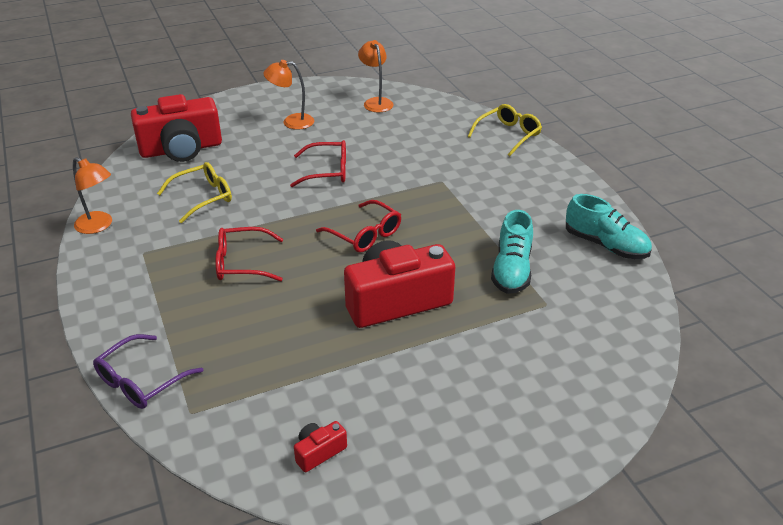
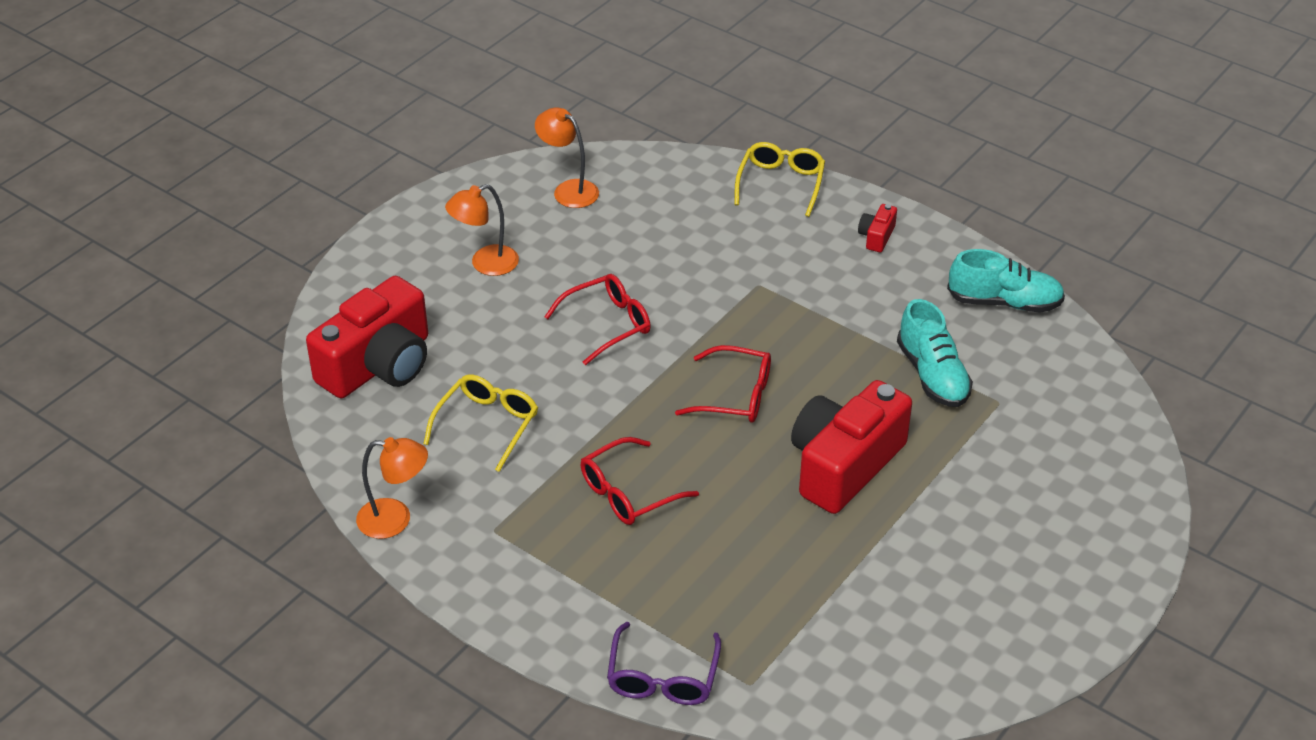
camera: 30 degrees left, 5 degrees up
red camera [294,421,347,472] -> red camera moved to [858,204,897,252]

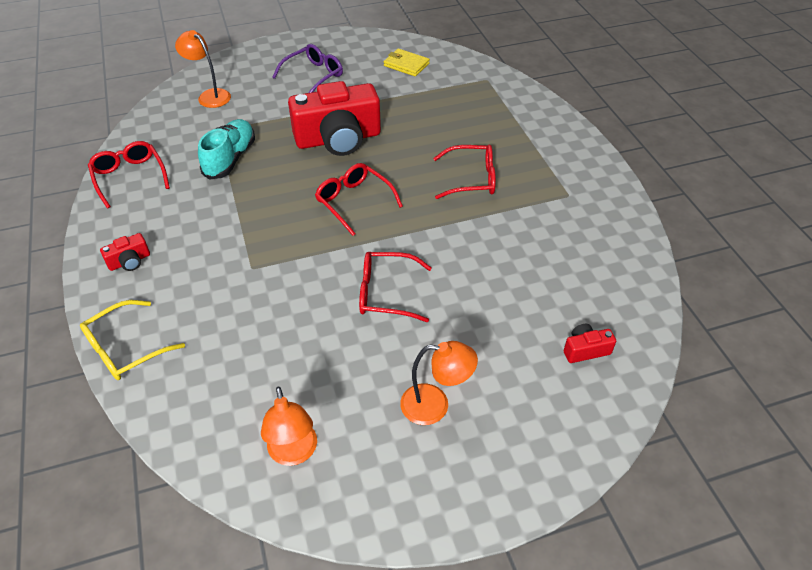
camera: 145 degrees left, 5 degrees up
red camera [306,276,428,398] -> red camera [564,324,616,363], size x0.41
orange lamp [356,437,428,539] -> orange lamp moved to [175,30,231,108]
yellow glasses [423,374,538,472] -> none
purple glasses [607,622,721,705] -> purple glasses moved to [272,44,343,93]
turquoise shoe [947,249,1065,313] -> red glasses [88,141,170,209]
none -> yellow wallet [384,49,430,76]

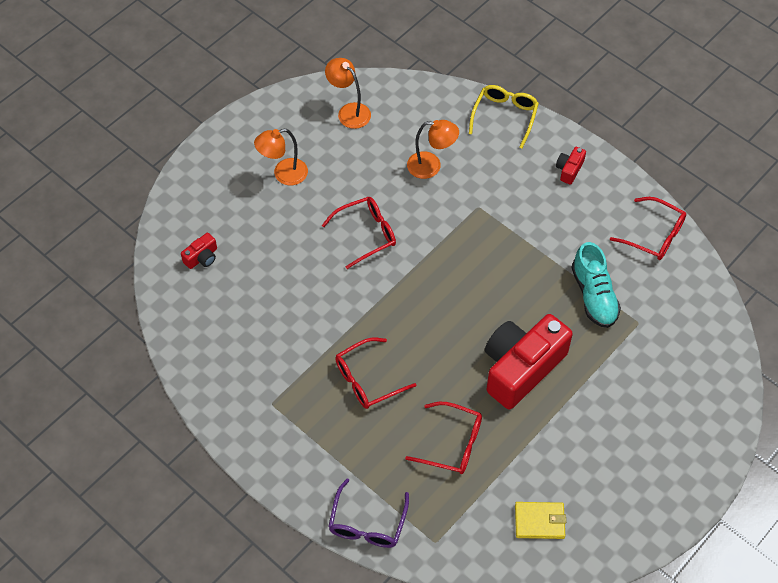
camera: 150 degrees right, 10 degrees up
orange lamp [175,30,231,108] -> orange lamp moved to [407,120,459,179]
purple glasses [272,44,343,93] -> purple glasses moved to [328,478,409,548]
red glasses [315,163,403,236] -> red glasses moved to [405,402,482,474]

